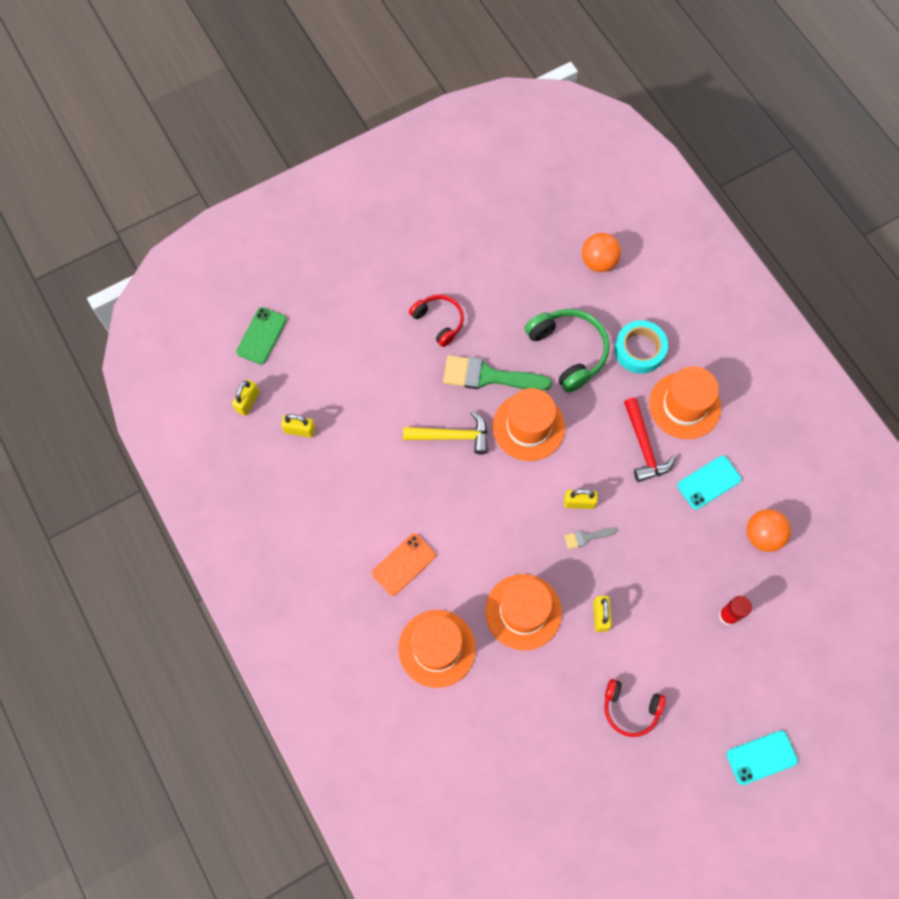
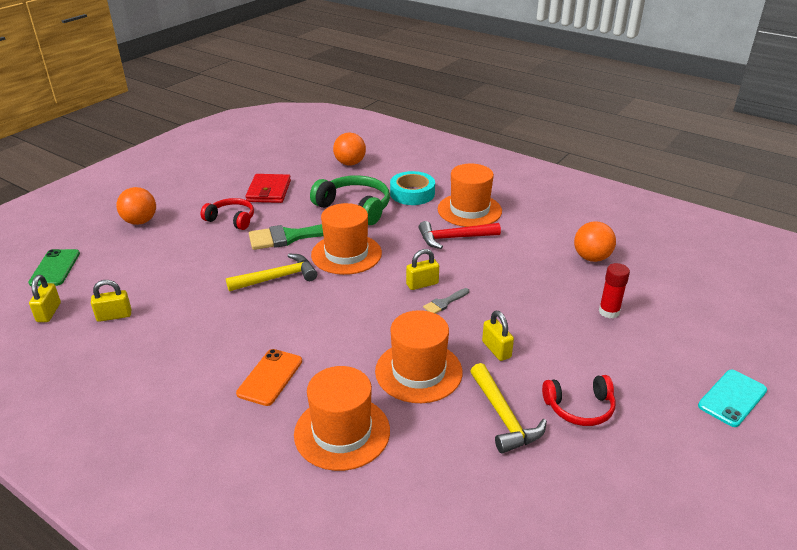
camera: 25 degrees left, 35 degrees down
red hammer [624,398,676,482] -> red hammer turned 120 degrees clockwise [418,221,501,249]
turquoise phone [677,456,742,510] -> none
none -> orange ball [116,187,156,225]
none -> red wallet [245,174,291,203]
none -> yellow hammer [470,363,547,454]

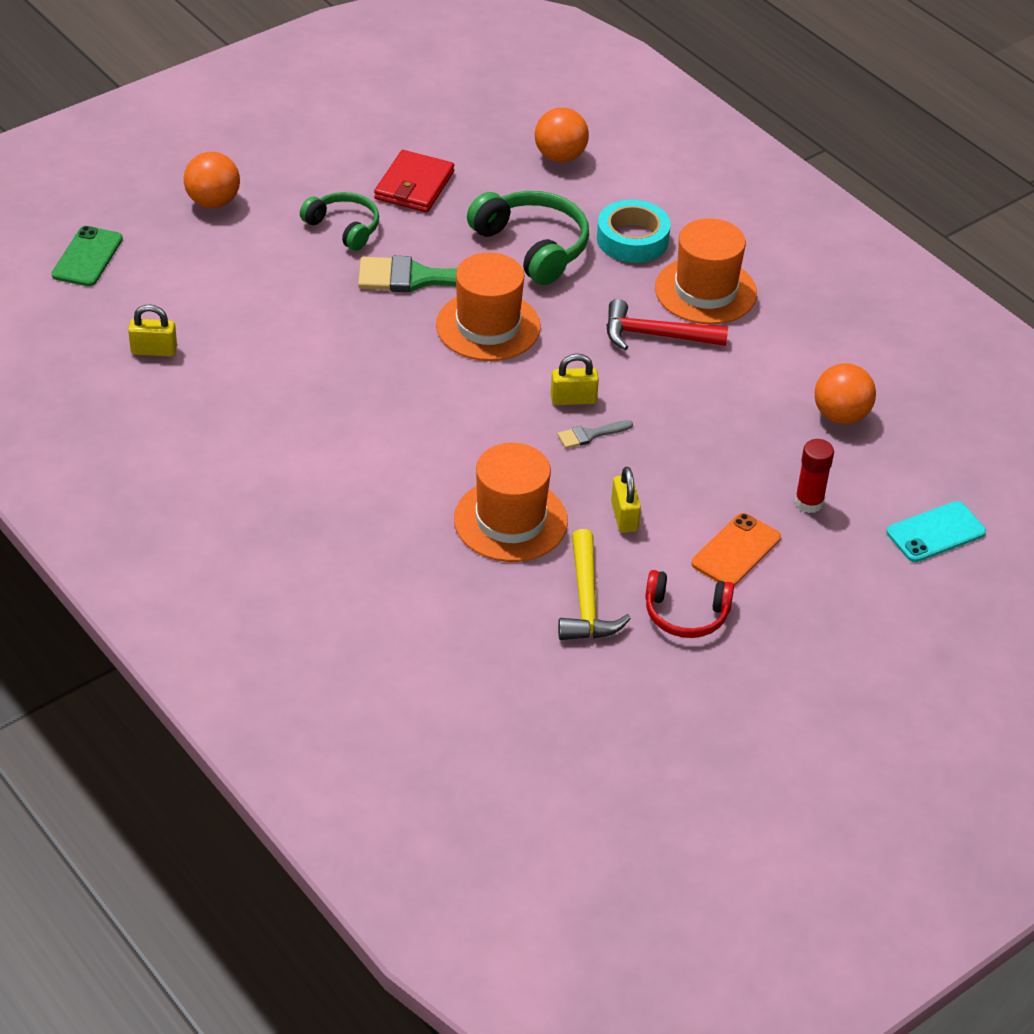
camera: 15 degrees right, 10 degrees up
yellow padlock [29,275,61,322] -> none
red headphones [201,198,254,230] -> green headphones [300,192,379,251]
yellow hammer [226,254,317,291] -> none
orange phone [236,349,302,406] -> orange phone moved to [692,513,781,586]
orange hat [294,366,390,471] -> none
turquoise phone [698,370,767,427] -> turquoise phone moved to [886,501,986,562]

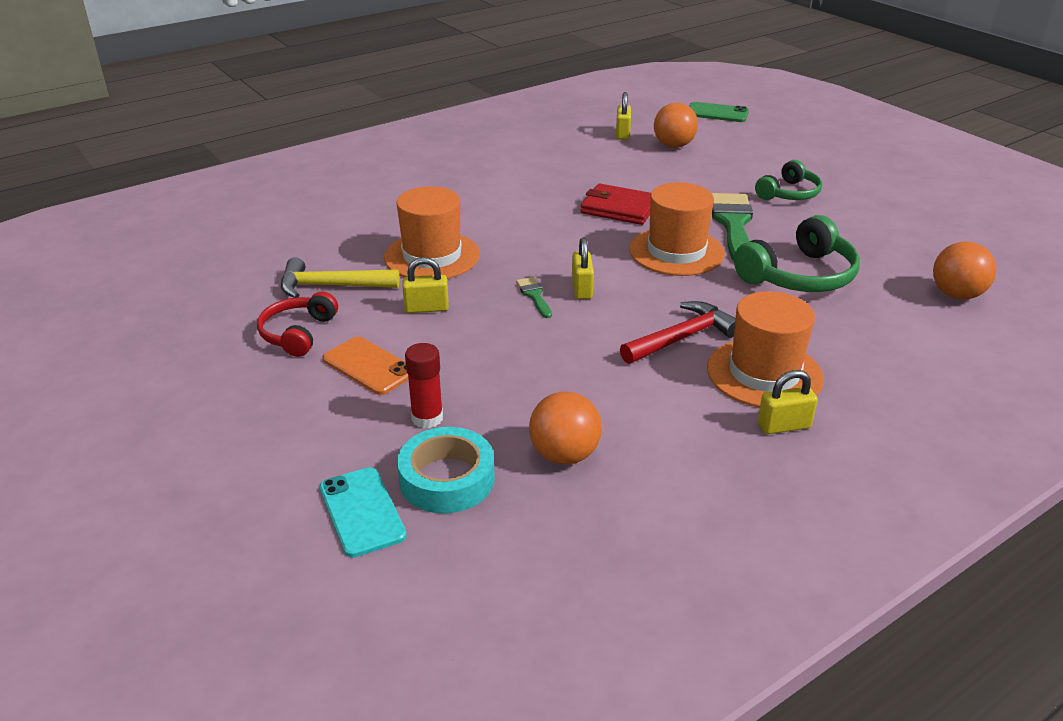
camera: 95 degrees right, 10 degrees down
orange ball [184,152,240,208] -> orange ball moved to [654,103,698,148]
red wallet [374,150,454,213] -> red wallet moved to [581,183,651,225]
grey brush [557,420,633,449] -> green brush [516,277,552,318]
turquoise tape [597,200,670,263] -> turquoise tape moved to [397,427,495,513]
red hammer [606,299,728,350] -> red hammer turned 45 degrees clockwise [620,301,735,364]
none -> yellow padlock [758,370,818,434]

